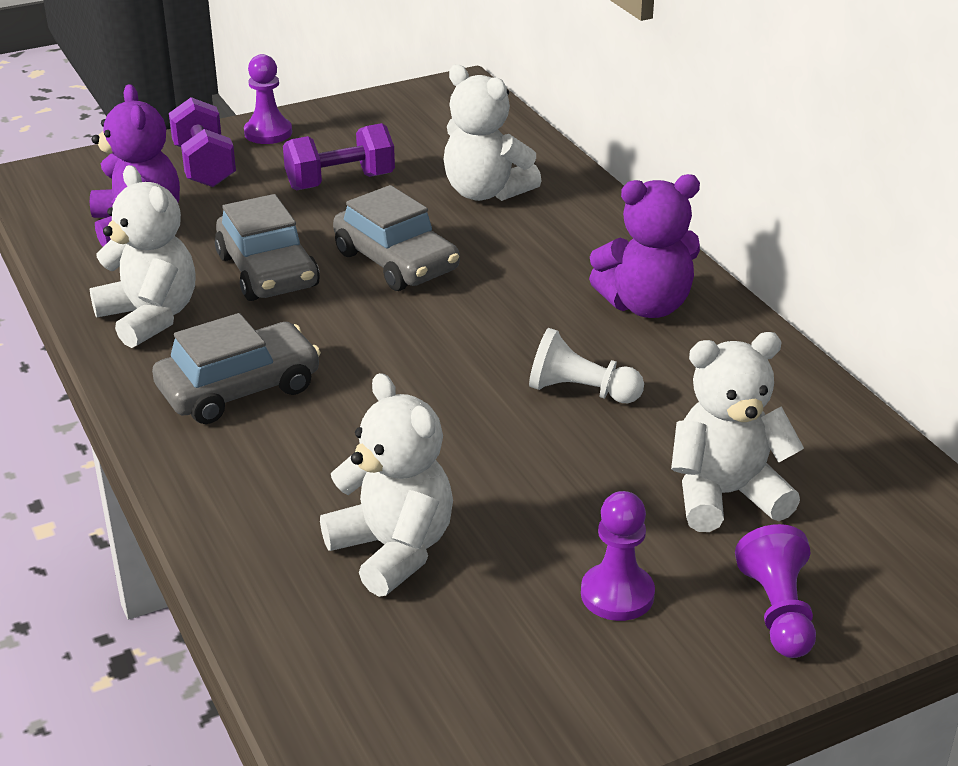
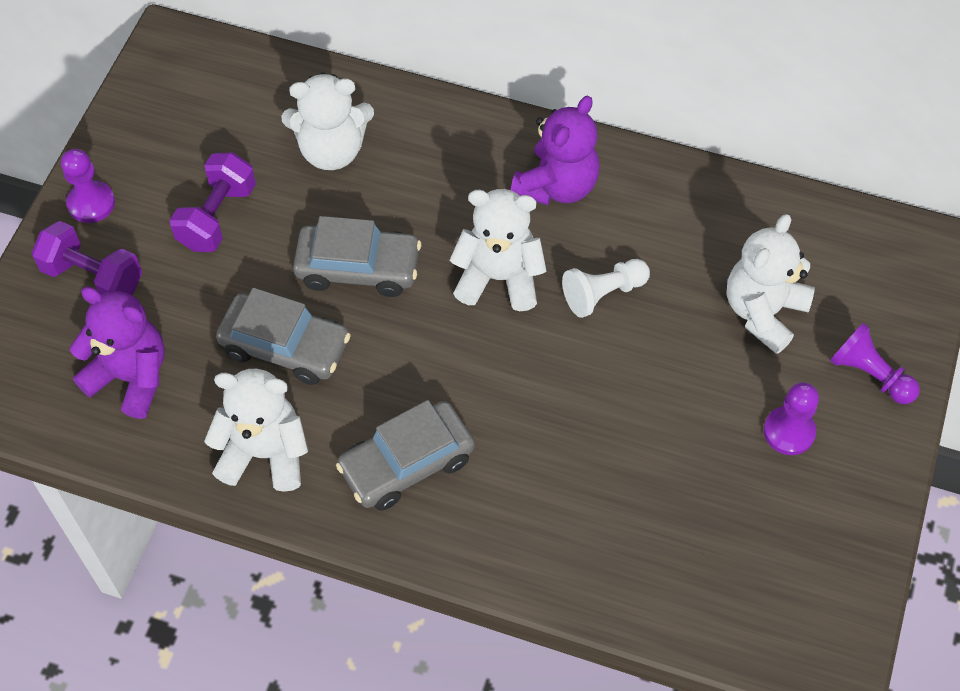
camera: 45 degrees left, 25 degrees up
grey car [152,313,321,424] -> grey car turned 135 degrees counterclockwise [336,400,475,511]
white teddy bear [320,373,453,597] -> white teddy bear moved to [449,189,547,311]

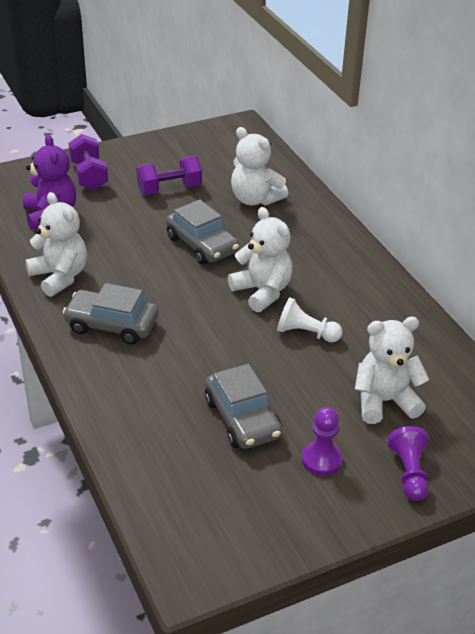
camera: 45 degrees right, 20 degrees down
purple pawn [61,149,115,223] -> none
grey car [216,288,351,385] -> grey car moved to [205,364,282,449]
purple teddy bear [511,95,600,205] -> none

